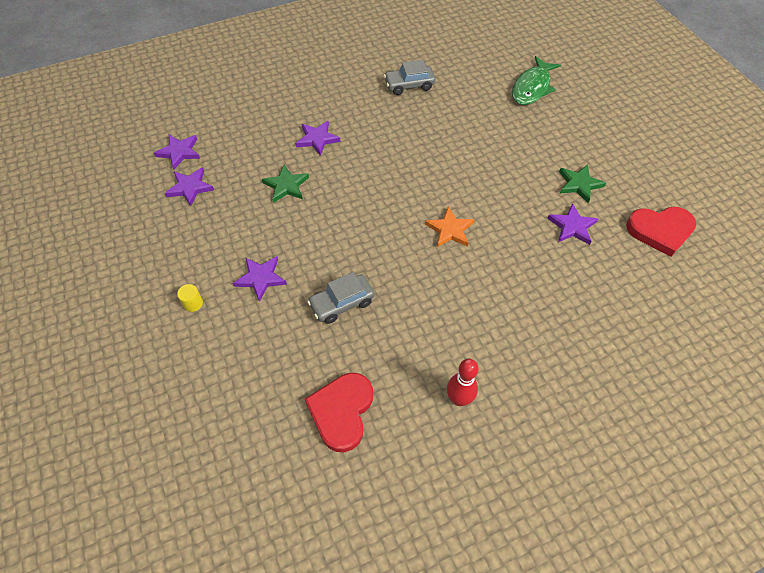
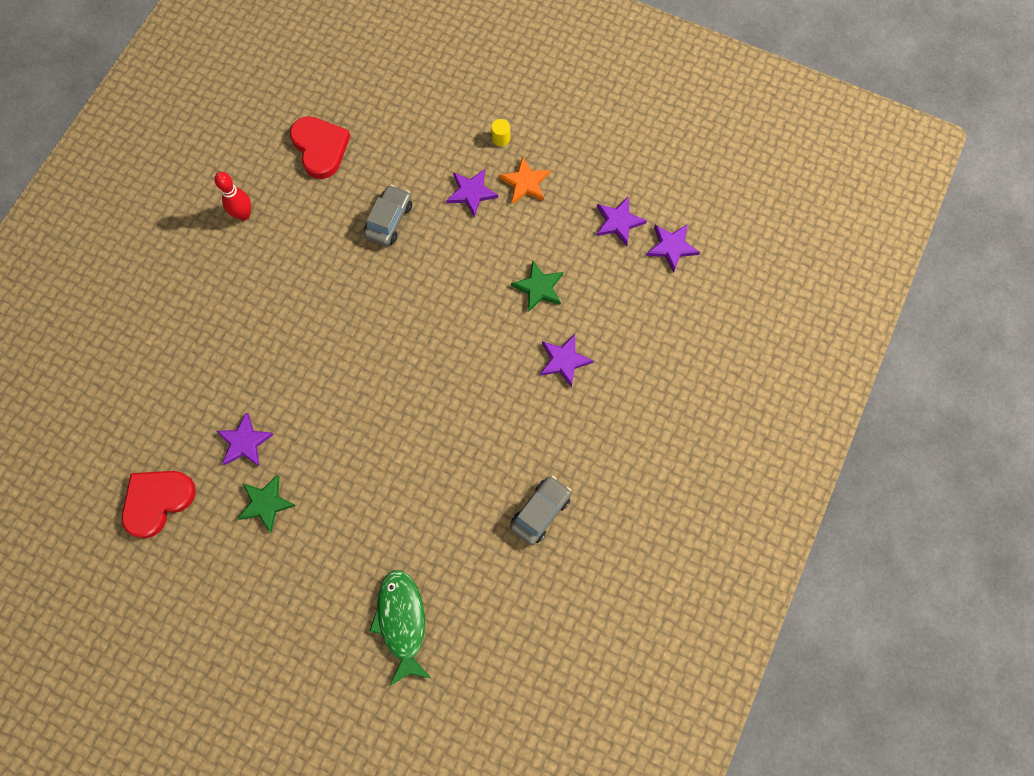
camera: 140 degrees right, 15 degrees up
orange star [425,207,475,247] -> orange star moved to [499,156,550,204]

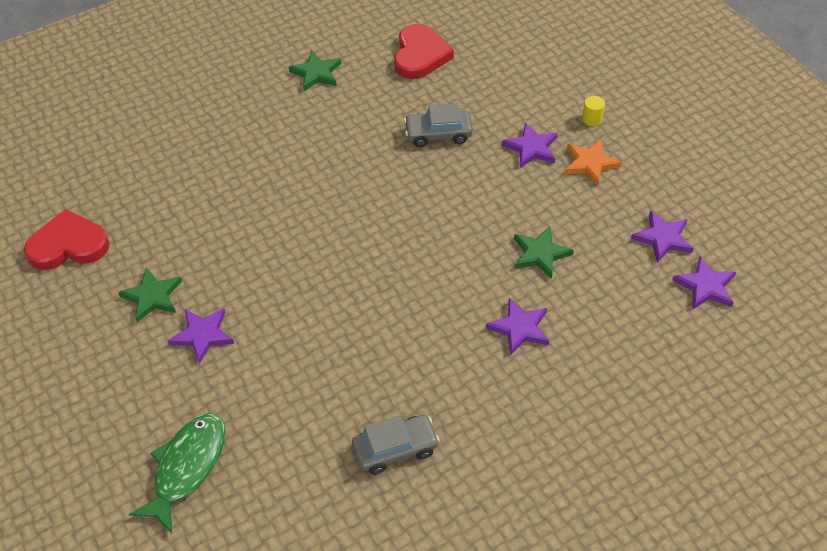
camera: 35 degrees right, 20 degrees down
red bowling pin [214,172,251,221] -> green star [288,51,341,91]
purple star [216,412,274,466] -> purple star moved to [168,308,234,364]
grey car [364,185,412,246] -> grey car turned 150 degrees counterclockwise [404,103,473,147]

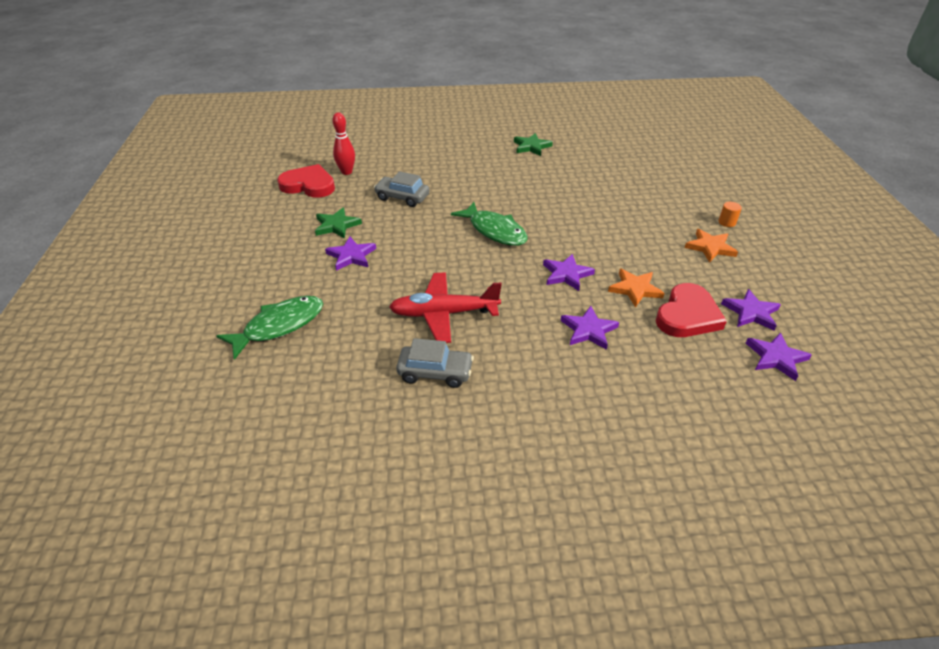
camera: 25 degrees right, 10 degrees down
red heart [394,24,454,79] -> red heart moved to [656,283,727,337]
grey car [404,103,473,147] -> grey car moved to [374,171,429,207]
purple star [502,123,558,168] -> purple star moved to [543,254,595,291]
green star [514,226,574,279] -> orange star [608,269,665,308]
yellow cylinder [582,96,605,126] -> orange cylinder [718,202,742,227]
none -> red bowling pin [332,112,355,175]
none -> red plane [389,272,502,343]
none -> green fish [451,202,528,246]

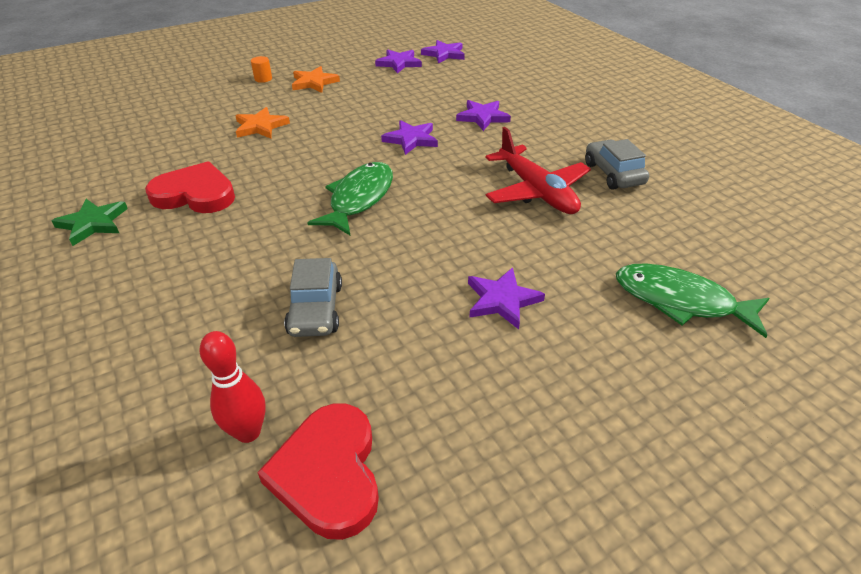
camera: 115 degrees left, 0 degrees up
green star [315,207,362,239] -> none
orange star [608,269,665,308] -> orange star moved to [235,107,290,139]
red heart [656,283,727,337] -> red heart moved to [145,161,235,213]

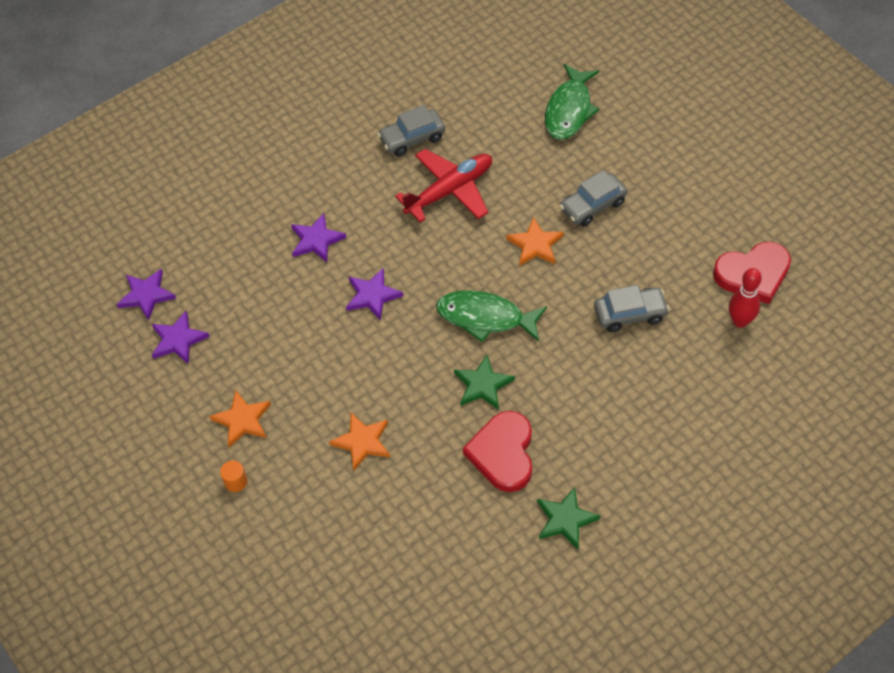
camera: 95 degrees left, 15 degrees up
purple star [468,267,545,329] -> grey car [560,170,627,227]
none -> green star [454,355,515,410]
none -> orange star [506,217,564,266]

